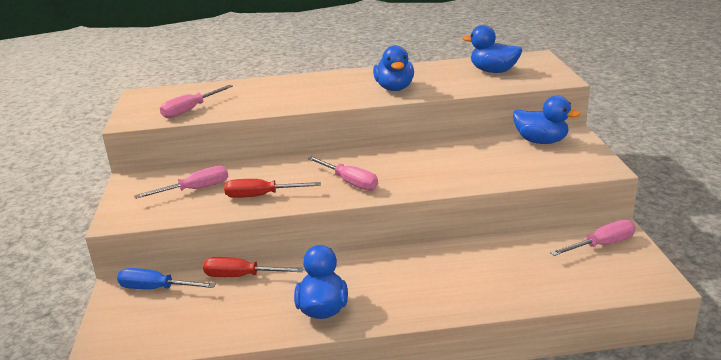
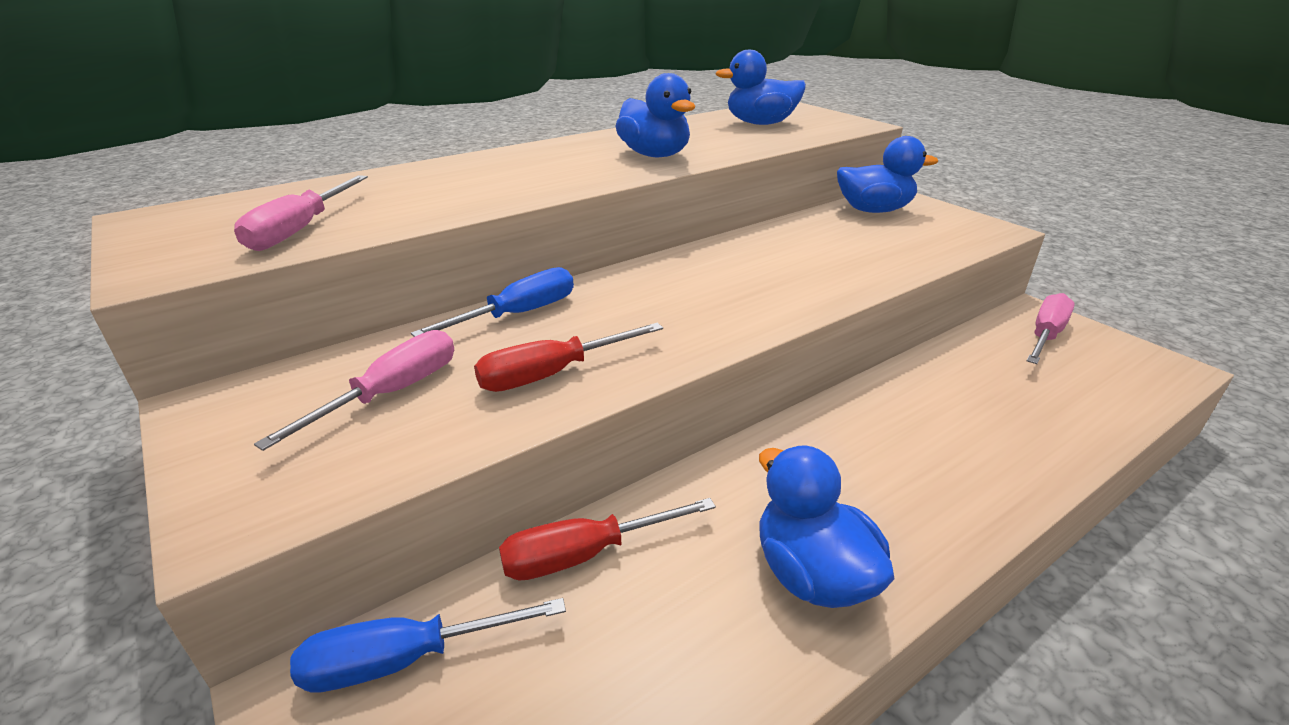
camera: 30 degrees left, 5 degrees up
pink screwdriver [307,156,378,191] -> none
none -> blue screwdriver [411,267,574,337]

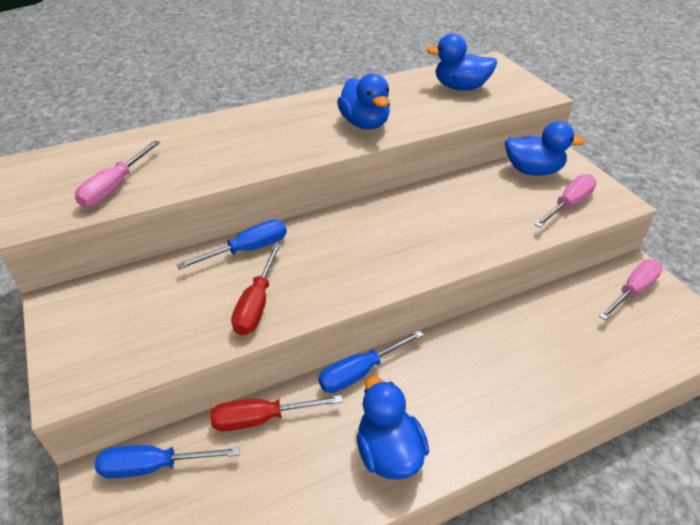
camera: 10 degrees right, 10 degrees up
pink screwdriver [254,330,454,451] -> pink screwdriver moved to [534,174,597,228]
red screwdriver [474,323,663,392] -> red screwdriver turned 60 degrees counterclockwise [231,243,281,335]
none -> blue screwdriver [318,330,424,393]

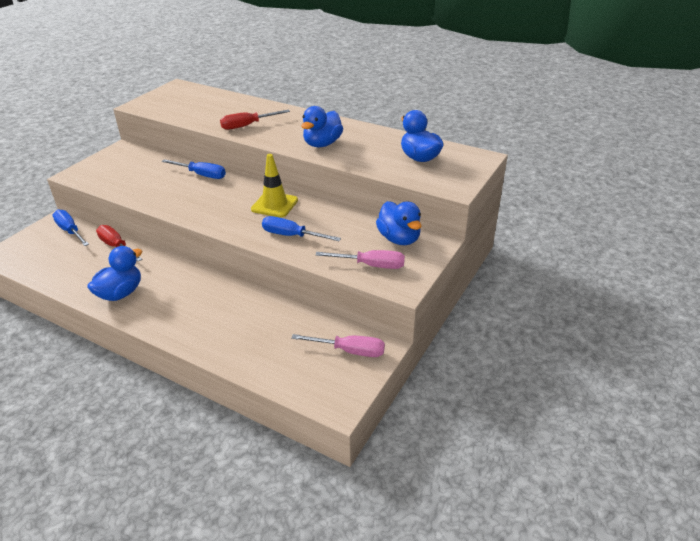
camera: 55 degrees right, 5 degrees down
pink screwdriver [75,141,160,207] -> none
red screwdriver [231,243,281,335] -> red screwdriver moved to [220,110,290,130]
blue screwdriver [318,330,424,393] -> blue screwdriver moved to [262,216,341,241]
none -> yellow traffic cone [251,154,298,218]

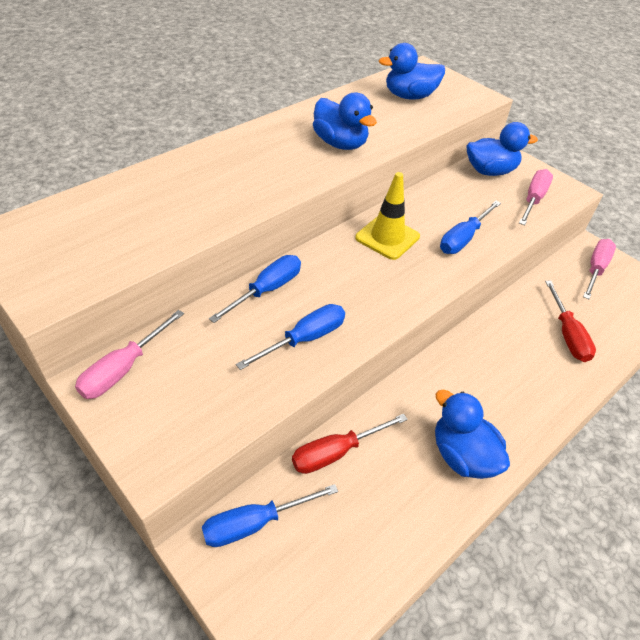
camera: 75 degrees left, 10 degrees up
red screwdriver [220,110,290,130] -> red screwdriver moved to [545,281,596,362]
none -> pink screwdriver [75,310,184,399]
none -> blue screwdriver [236,304,345,370]

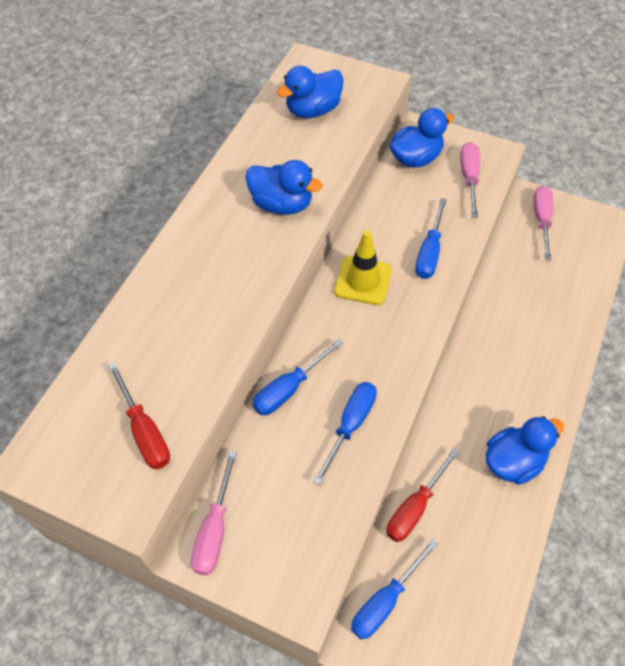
camera: 20 degrees left, 10 degrees up
blue screwdriver [209,255,301,323] -> blue screwdriver turned 150 degrees counterclockwise [253,339,343,415]
blue duck [435,390,510,479] -> blue duck turned 120 degrees clockwise [486,416,564,485]
red screwdriver [545,281,596,362] -> red screwdriver moved to [108,362,170,470]

